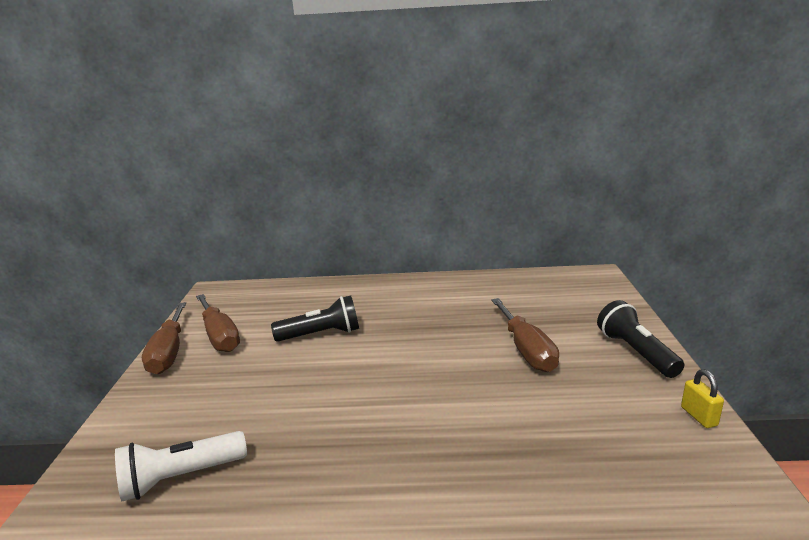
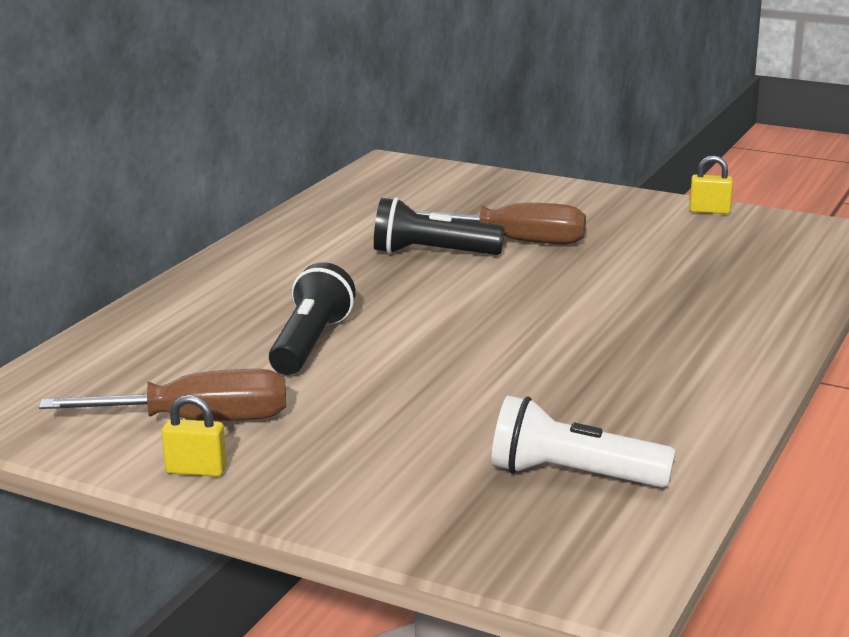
camera: 65 degrees left, 0 degrees up
white flashlight [115,431,247,501] -> white flashlight turned 105 degrees clockwise [491,395,676,488]
brown screwdriver [142,302,186,374] -> yellow padlock [162,395,227,477]
black flashlight [597,300,684,378] -> black flashlight moved to [374,197,505,255]

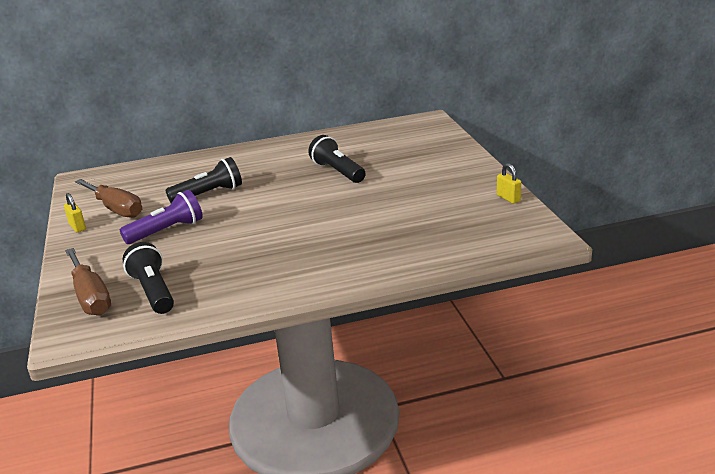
camera: 50 degrees right, 5 degrees up
brown screwdriver [414,203,586,244] -> brown screwdriver moved to [65,248,111,316]
white flashlight [491,395,676,488] -> black flashlight [123,242,174,314]
none -> purple flashlight [120,190,203,244]

